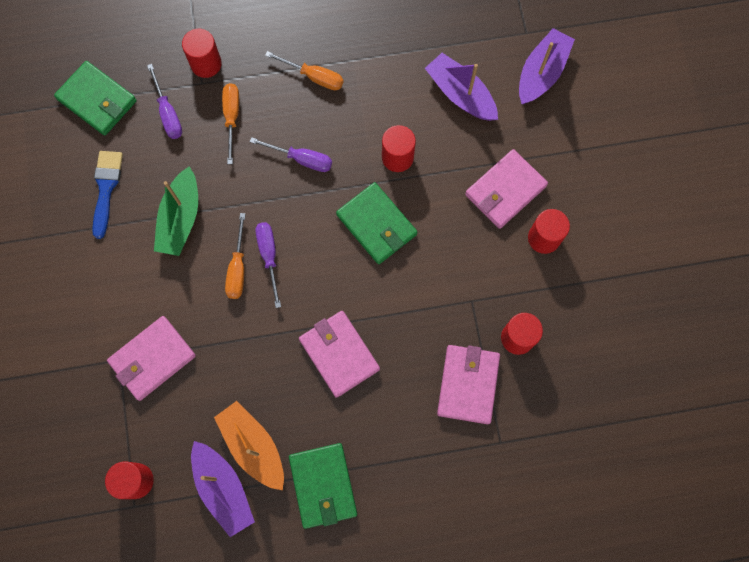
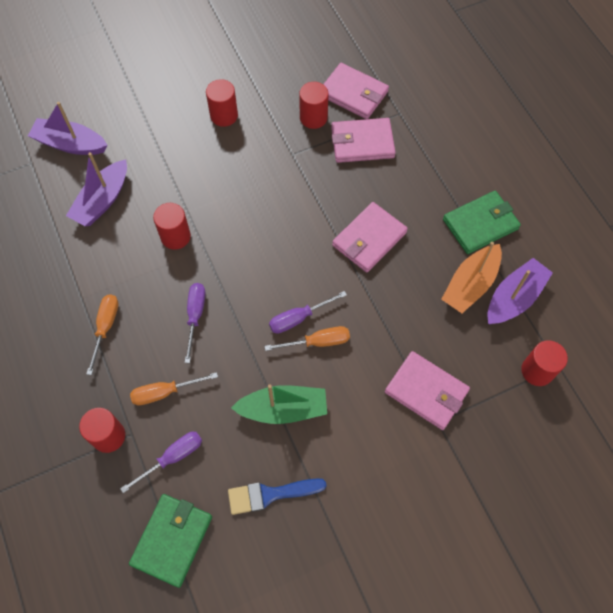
camera: 105 degrees left, 10 degrees down
green wallet [336,182,417,264] -> none
pink wallet [465,149,548,229] -> pink wallet moved to [323,63,389,119]

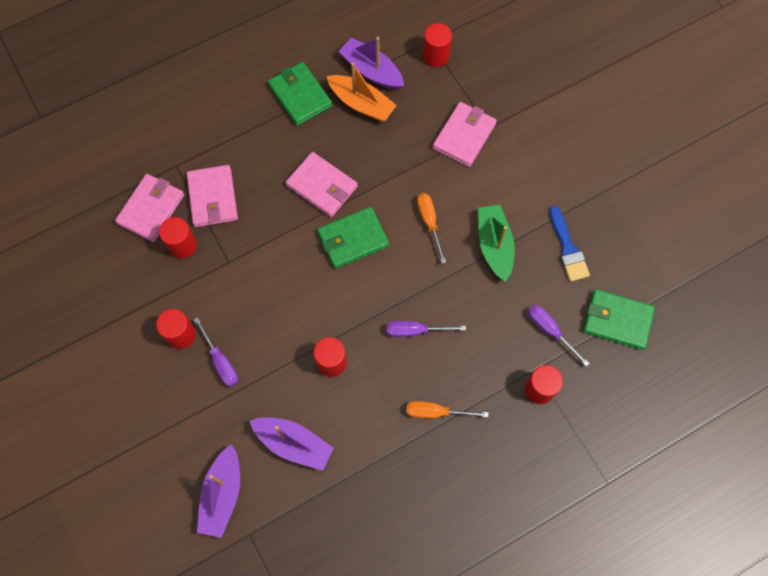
camera: 95 degrees left, 5 degrees up
orange screwdriver [130,372,218,406] -> none
purple screwdriver [269,291,347,333] -> purple screwdriver moved to [193,317,238,387]
none -> green wallet [317,207,389,269]

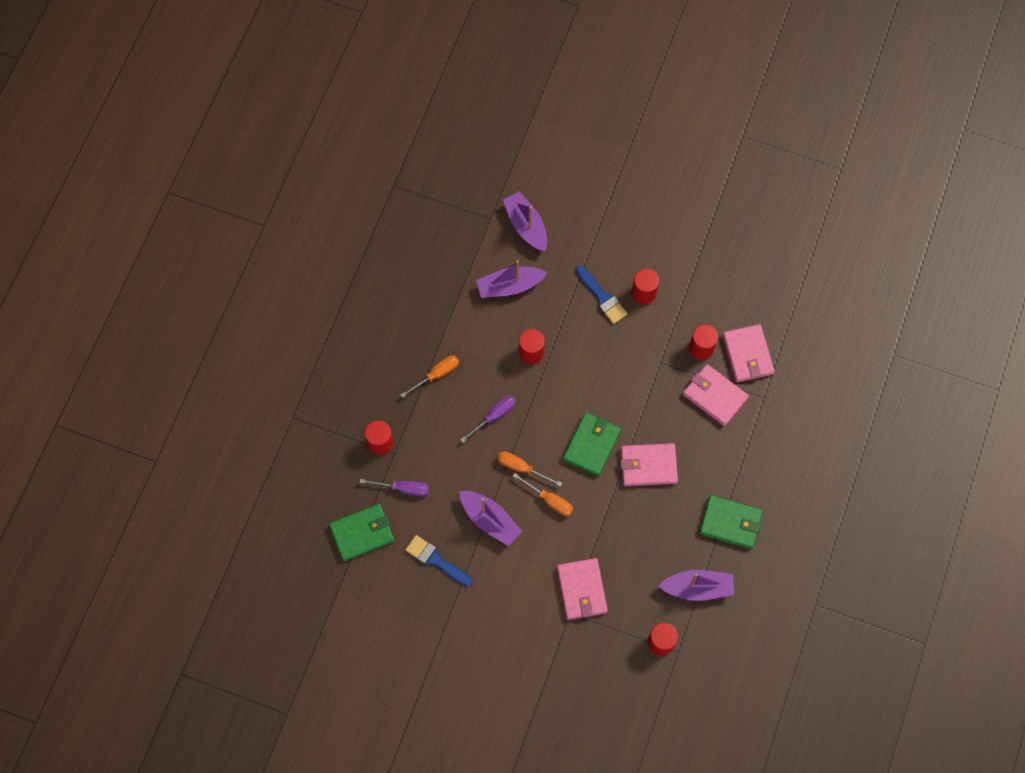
camera: 140 degrees right, 0 degrees up
purple screwdriver [193,317,238,387] -> blue brush [576,265,628,324]
orange boat [327,63,397,122] -> none
green boat [478,205,515,282] -> purple boat [459,491,522,546]
none -> orange screwdriver [497,451,562,487]

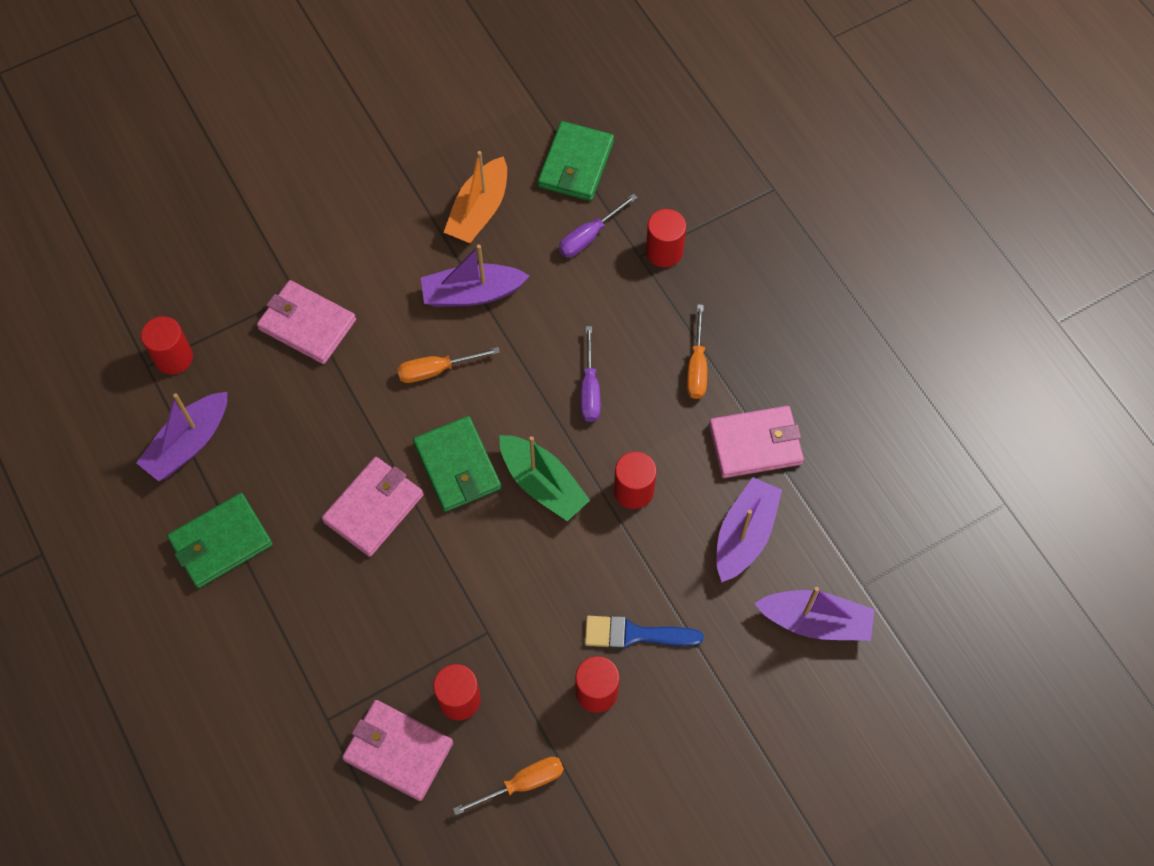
camera: 130 degrees right, 5 degrees down
blue brush [405,535,472,586] -> orange boat [443,151,507,243]
orange screwdriver [497,451,562,487] -> orange screwdriver moved to [453,757,564,815]
pink wallet [683,364,749,426] -> pink wallet moved to [709,406,804,478]
none -> green boat [500,435,590,521]

